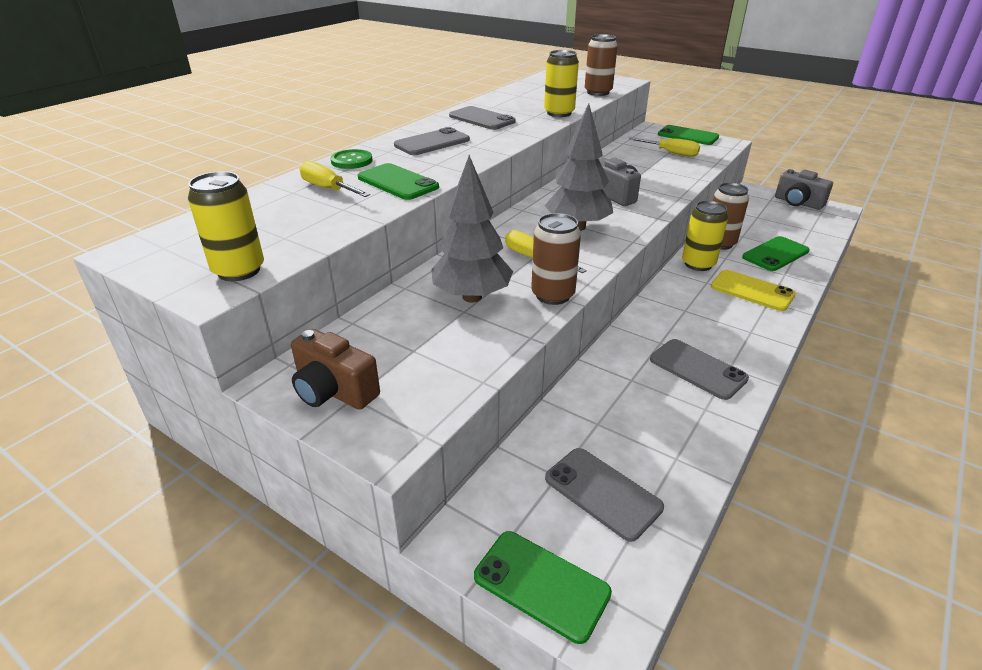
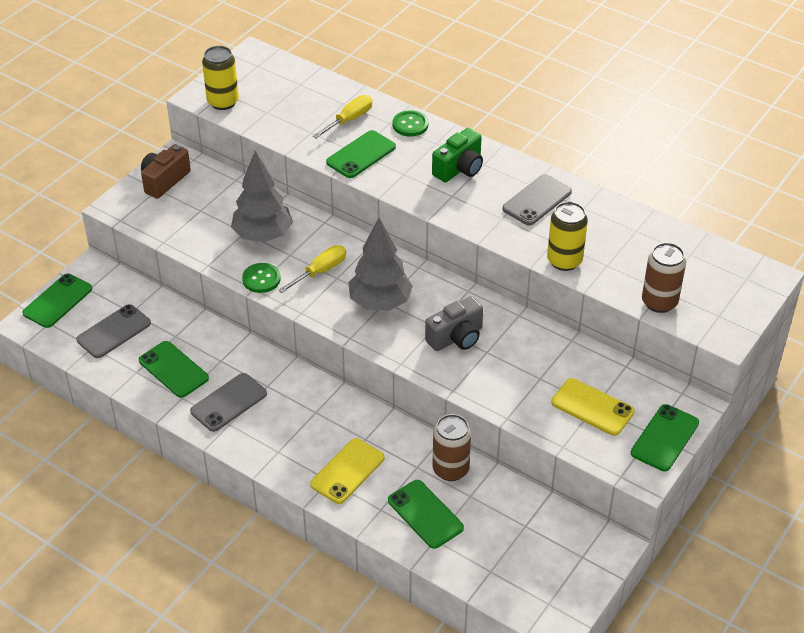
camera: 90 degrees right, 10 degrees up
grey phone [394,127,470,155] -> green camera [432,128,483,182]
brown can [531,213,581,305] -> green button [242,263,281,293]
yellow screwdriver [629,137,700,157] -> yellow phone [551,378,635,436]
yellow can [682,201,728,271] -> none
grey camera [775,169,833,210] -> none
none -> green phone [139,341,209,398]

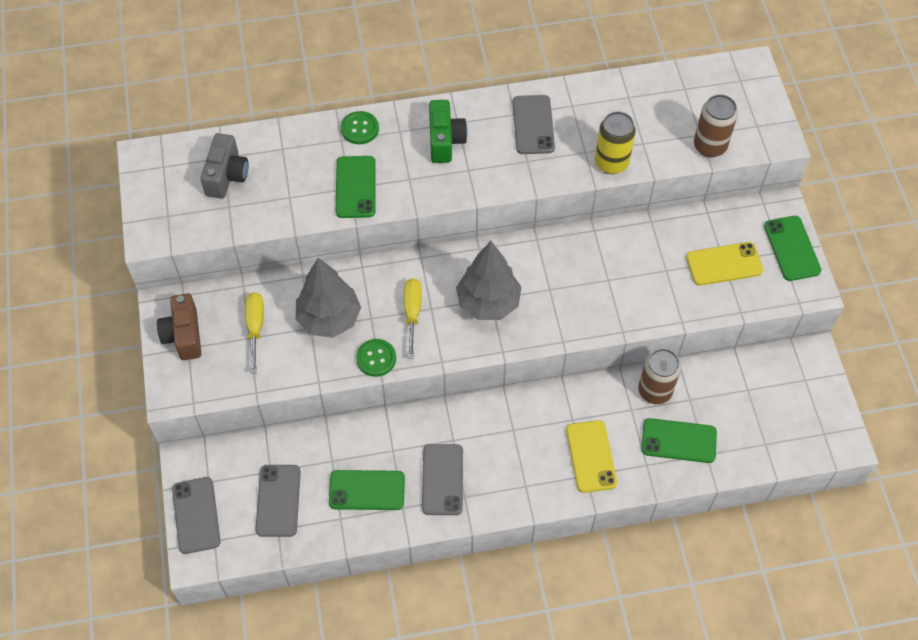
camera: 45 degrees left, 15 degrees up
green phone [22,274,92,328] -> grey phone [172,477,221,554]
yellow can [202,46,239,110] -> none
yellow screwdriver [313,95,373,139] -> yellow screwdriver moved to [245,292,264,373]
grey camera [425,296,483,351] -> grey camera moved to [200,133,248,199]

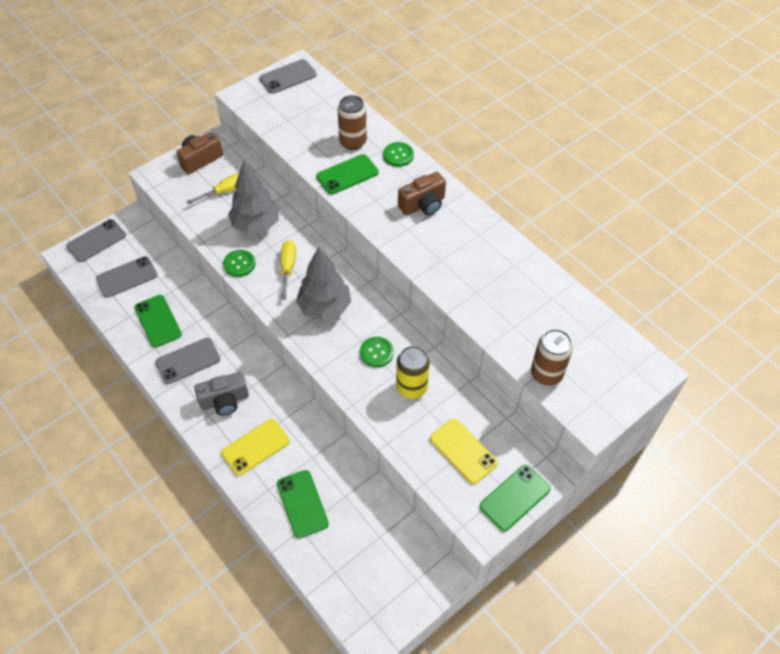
camera: 60 degrees right, 5 degrees down
grey camera [200,133,248,199] -> grey camera moved to [194,372,249,415]
yellow screwdriver [404,278,422,358] -> yellow screwdriver turned 60 degrees counterclockwise [281,240,296,300]
green camera [429,100,468,163] -> brown camera [398,172,446,216]
grey phone [512,95,555,154] -> grey phone moved to [259,59,317,94]
yellow can [595,111,636,174] -> yellow can moved to [396,346,430,399]
brown can [638,349,681,404] -> brown can moved to [337,95,367,150]
none -> green button [360,337,394,367]

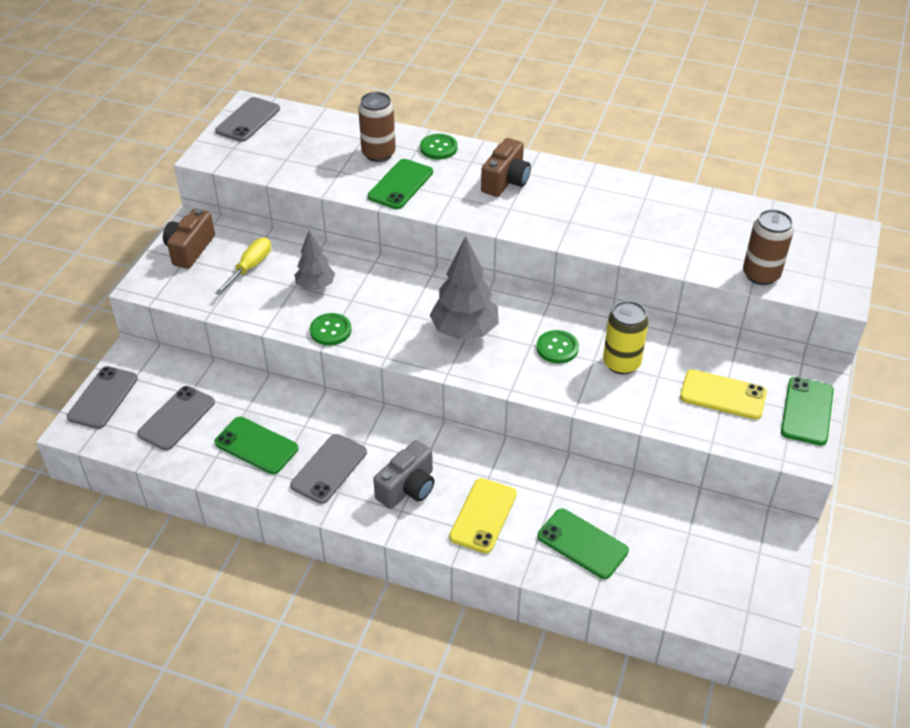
camera: 30 degrees left, 10 degrees down
grey tree [228,160,279,234] -> grey tree [294,230,335,290], size x0.61
yellow screwdriver [281,240,296,300] -> none

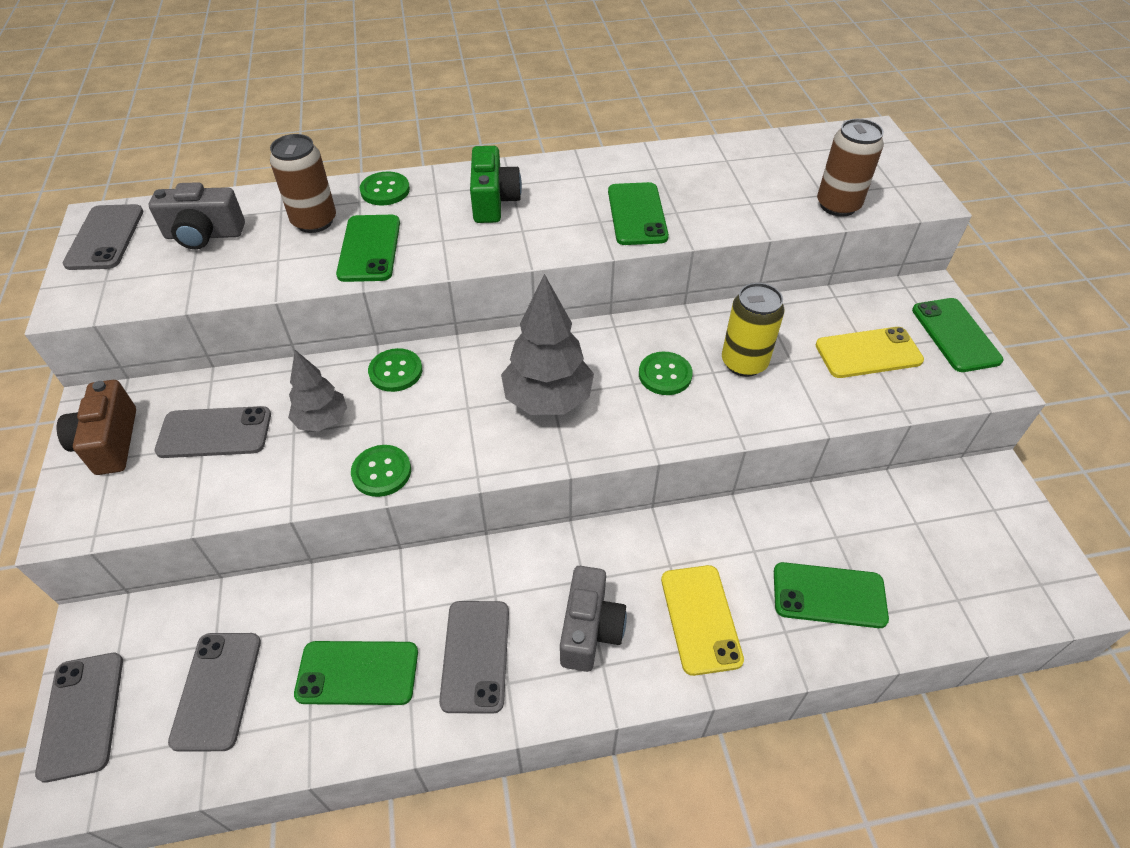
camera: 30 degrees left, 5 degrees up
yellow screwdriver [215,238,271,295] -> grey phone [155,406,271,458]
brown camera [481,138,531,197] -> green camera [470,146,522,223]
none -> grey camera [149,182,245,249]
none -> green button [368,348,422,392]
none -> green phone [608,182,669,245]

